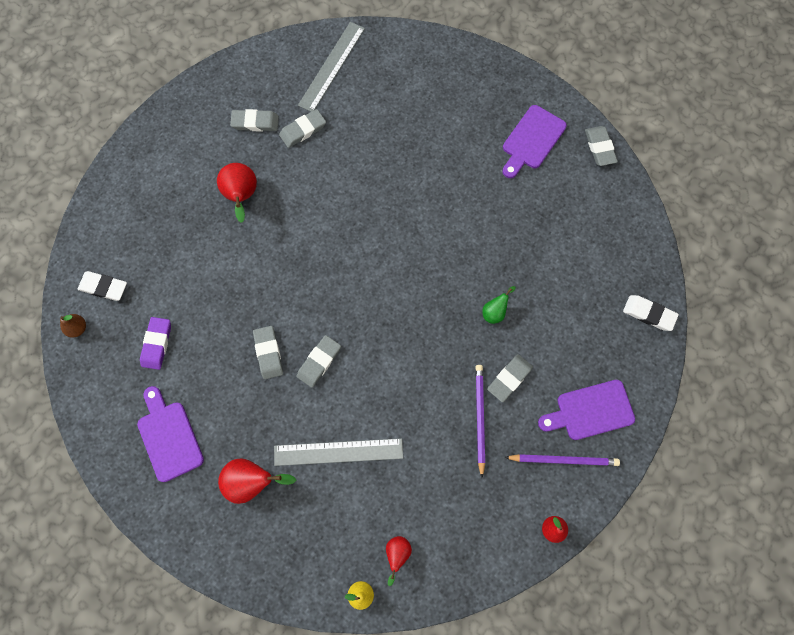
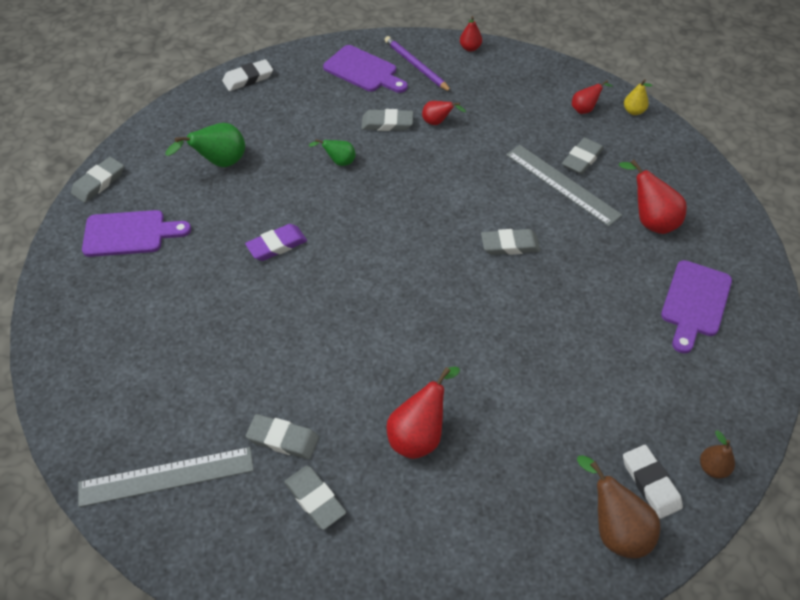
camera: 130 degrees left, 20 degrees down
purple eraser [140,317,171,370] -> purple eraser moved to [245,224,307,261]
grey eraser [253,326,283,379] -> grey eraser moved to [562,137,604,174]
purple pencil [475,365,485,478] -> red pear [422,101,466,125]
white eraser [623,295,679,331] -> white eraser turned 75 degrees clockwise [222,59,273,91]
none -> green pear [165,123,245,167]
none -> brown pear [577,455,660,559]

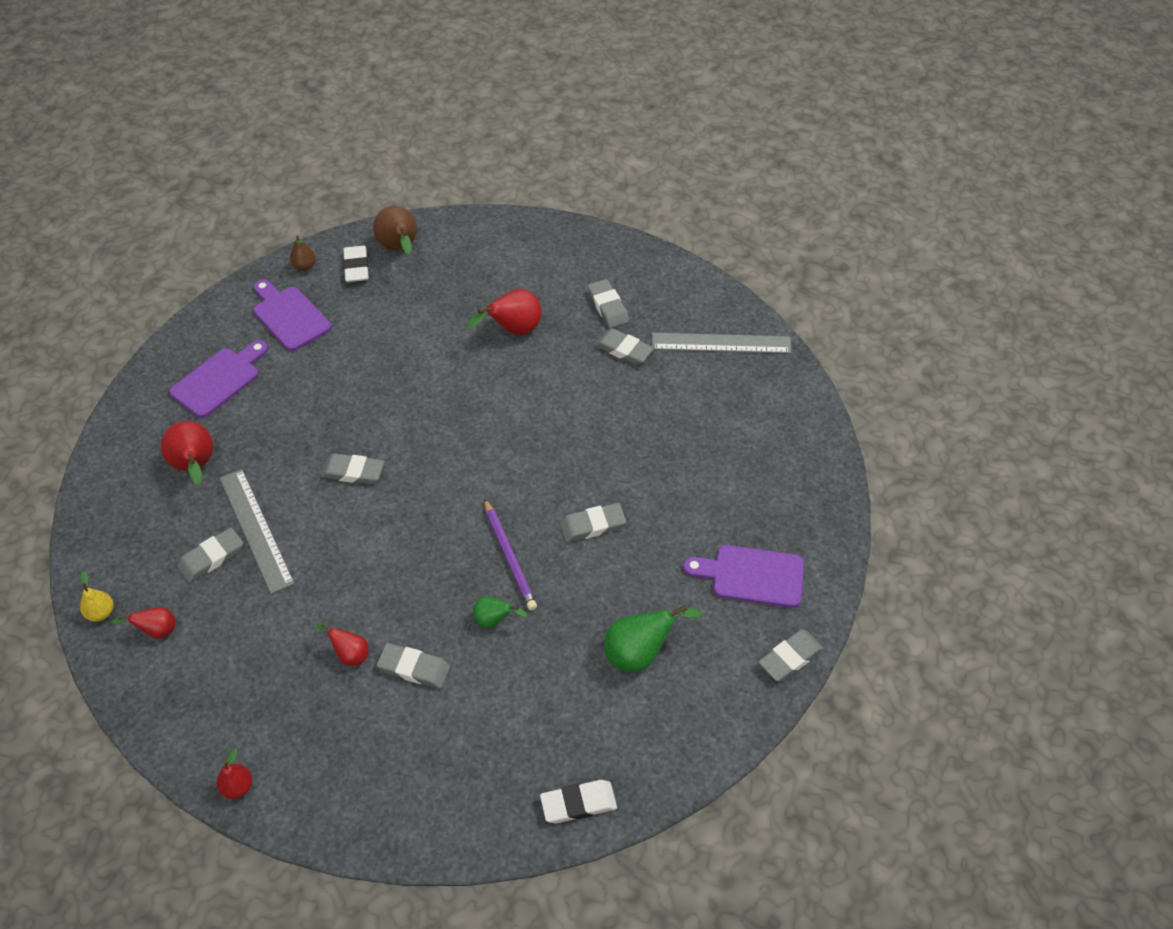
camera: 165 degrees left, 0 degrees up
purple eraser [245,224,307,261] -> grey eraser [560,503,626,542]
purple cutting board [323,45,408,93] -> purple cutting board moved to [253,279,332,351]
purple pencil [385,36,452,92] -> purple pencil moved to [484,498,537,610]

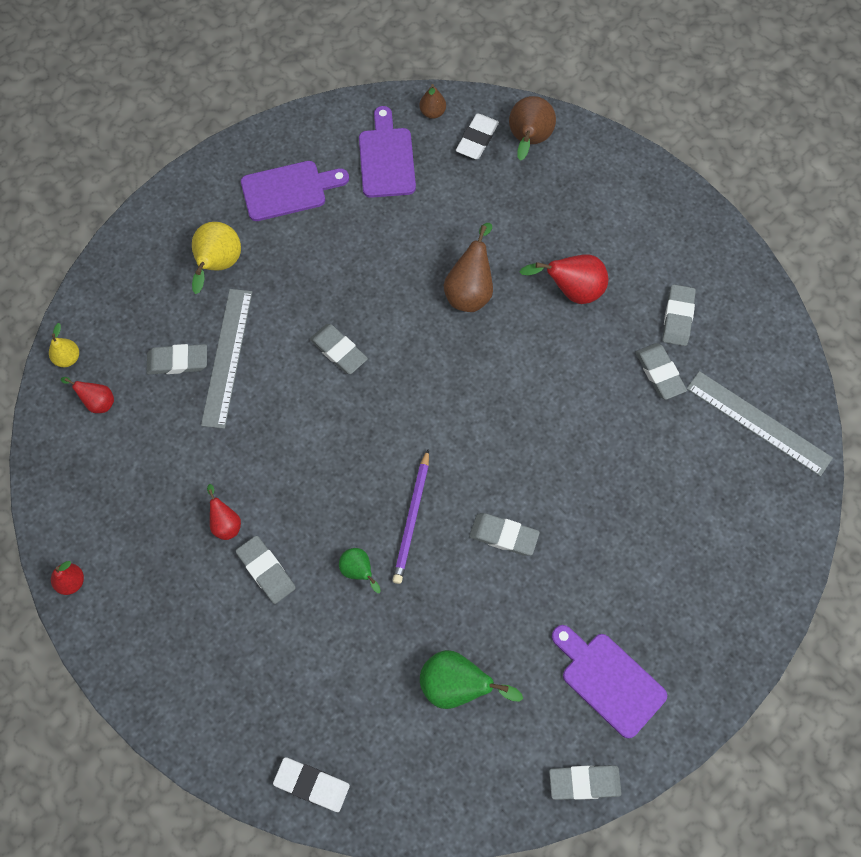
camera: 35 degrees right, 15 degrees up
red pear [161,421,213,484] -> yellow pear [192,222,241,294]
none -> brown pear [444,223,493,312]

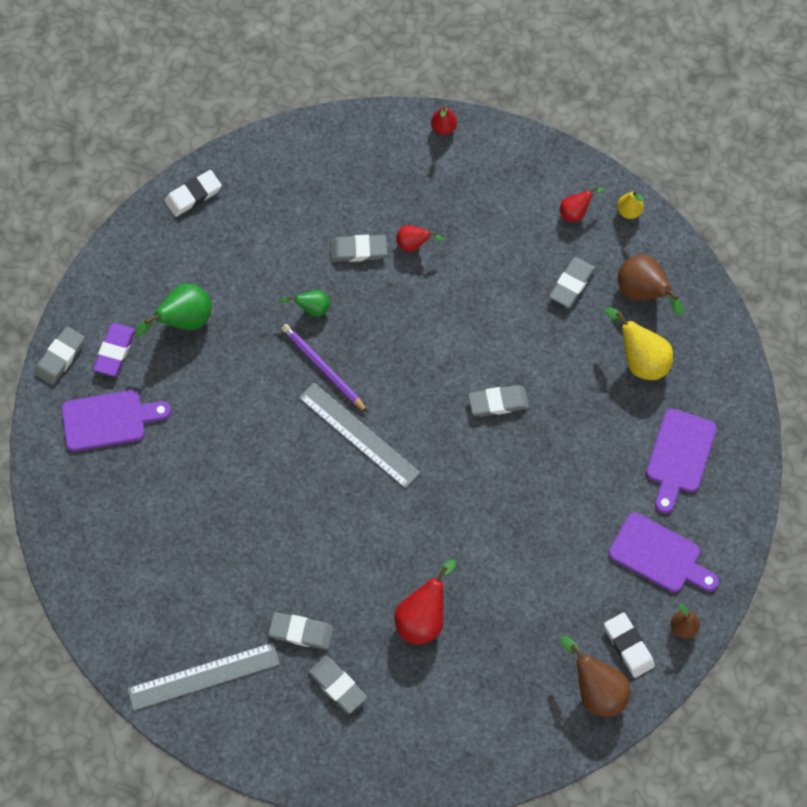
camera: 125 degrees right, 0 degrees up
grey ruler [201,289,252,429] -> grey ruler moved to [299,383,420,489]
brown pear [444,223,493,312] -> brown pear moved to [618,255,684,316]
grey eraser [469,513,540,556] -> none
none -> purple eraser [93,323,135,376]

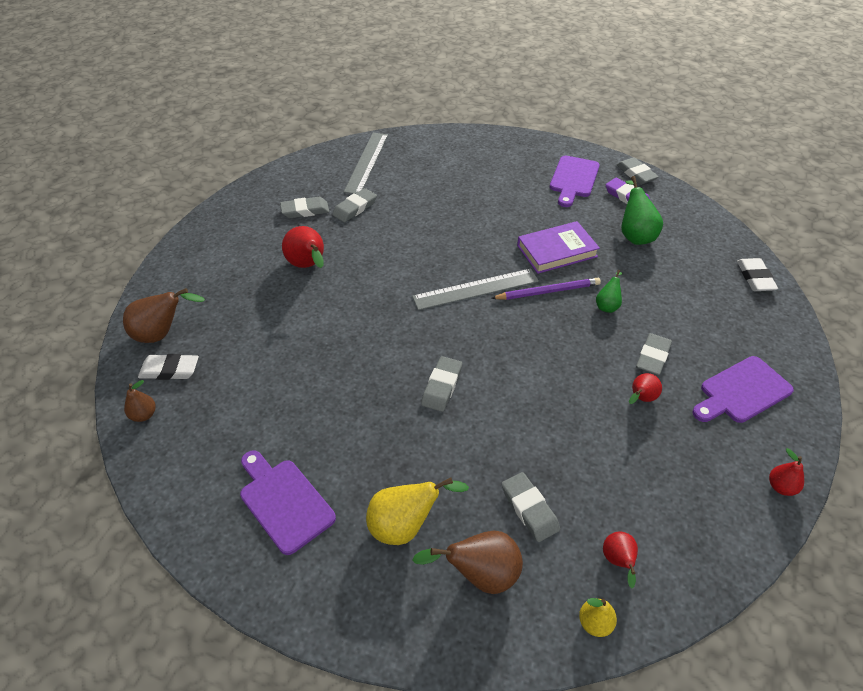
camera: 120 degrees right, 20 degrees down
purple cutting board [608,512,719,592] -> purple cutting board moved to [692,356,794,423]
none -> purple book [517,221,600,274]

